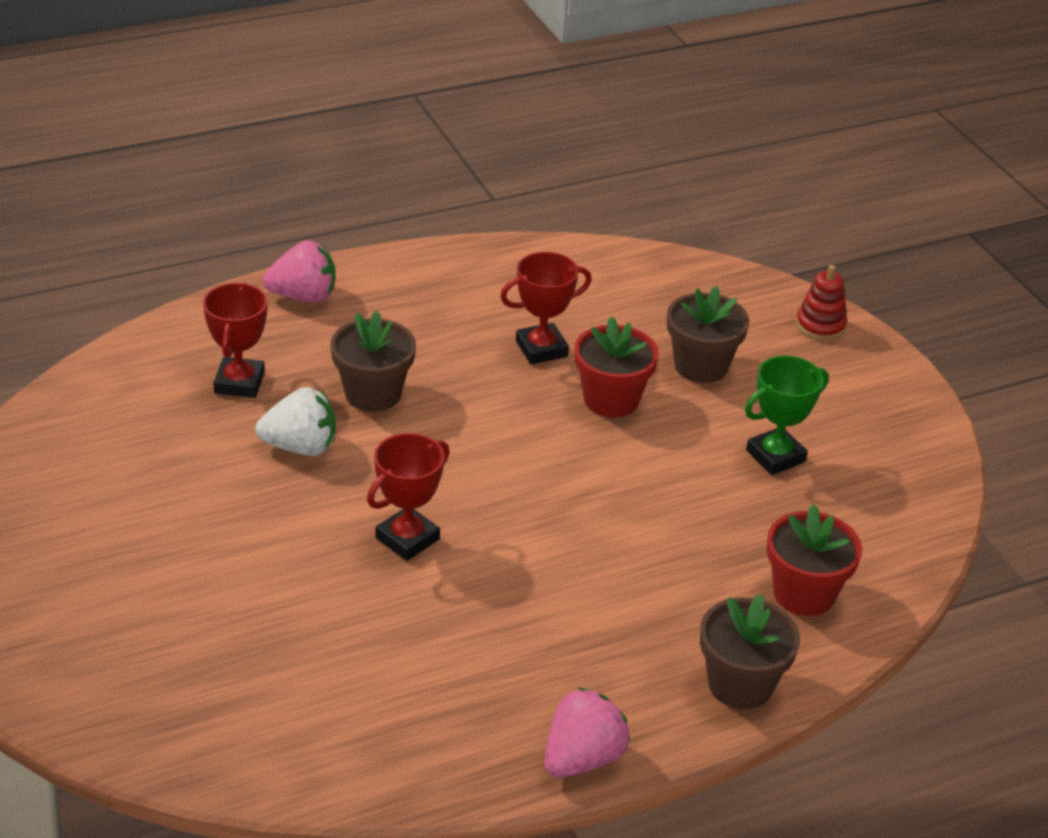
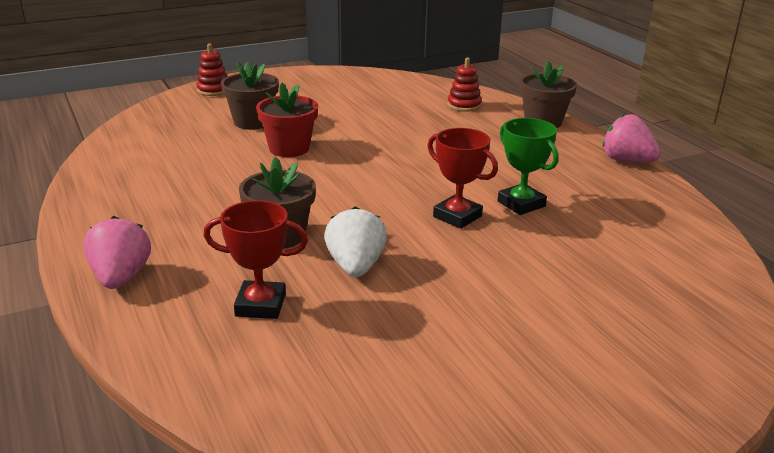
camera: 90 degrees left, 10 degrees down
red trophy [500,252,592,364] -> none
green trophy [745,355,829,475] -> green trophy moved to [498,118,559,215]
red flower pot [767,504,862,616] -> red stacking toy [448,58,482,112]

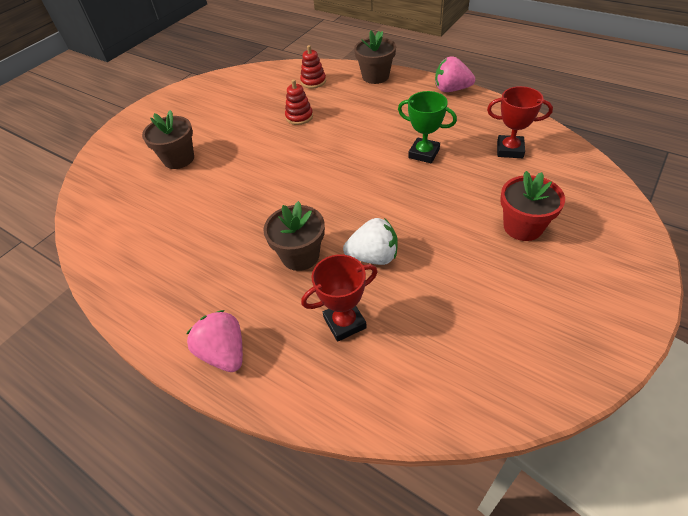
camera: 25 degrees left, 20 degrees up
red stacking toy [197,43,228,96] -> red stacking toy moved to [285,79,313,125]
red flower pot [256,83,318,157] -> red flower pot moved to [500,171,565,241]
white strawberry [324,206,387,277] -> white strawberry turned 120 degrees clockwise [343,218,398,265]
red trophy [428,128,498,229] -> red trophy moved to [487,86,553,158]

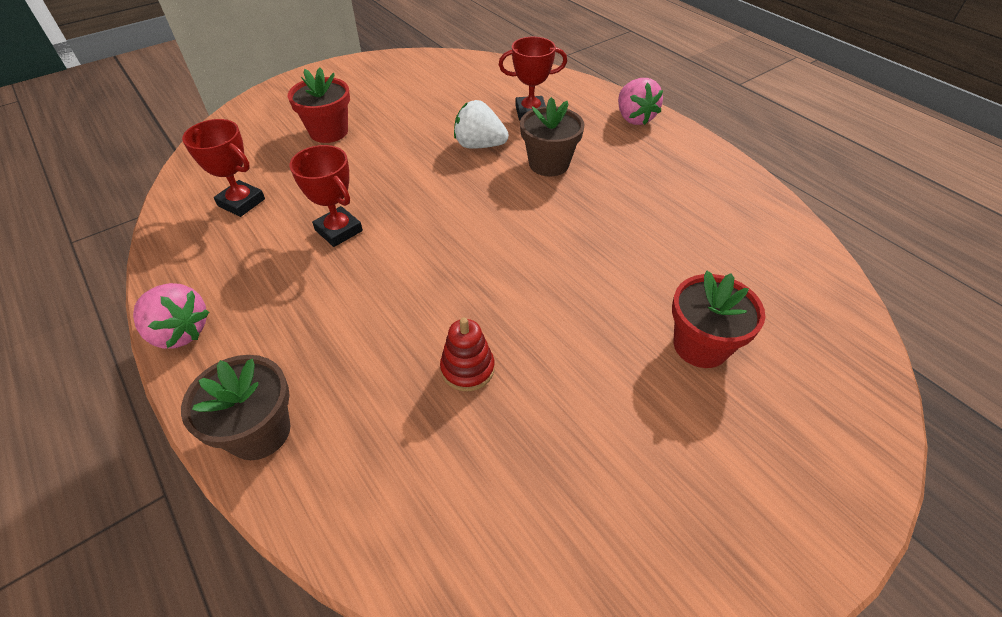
camera: 165 degrees left, 0 degrees up
brown flower pot [142,110,194,169] -> red flower pot [672,271,765,368]
red stacking toy [300,45,326,89] -> none
green trophy [398,91,457,163] -> red trophy [289,145,363,247]

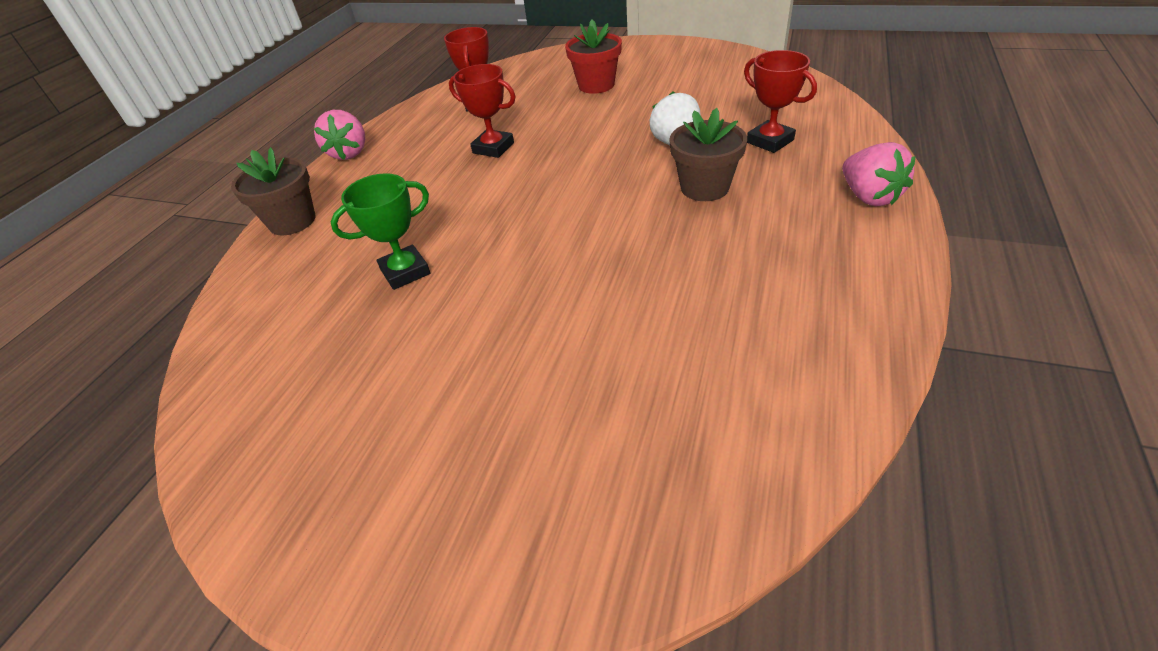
camera: 60 degrees right, 5 degrees down
red trophy [289,145,363,247] -> red trophy turned 75 degrees counterclockwise [449,64,516,158]
red stacking toy [440,318,494,391] -> green trophy [331,173,430,290]
pink strawberry [618,78,663,125] -> pink strawberry turned 60 degrees counterclockwise [842,142,916,206]
red flower pot [672,271,765,368] -> none

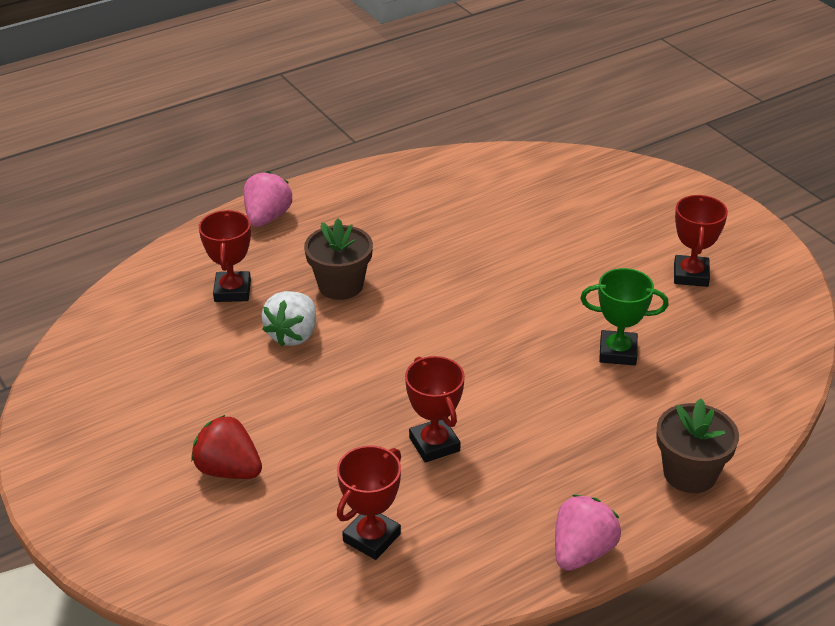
camera: 145 degrees left, 5 degrees down
red flower pot [565,19,622,94] -> red strawberry [191,415,262,479]
none -> red trophy [674,195,728,287]

